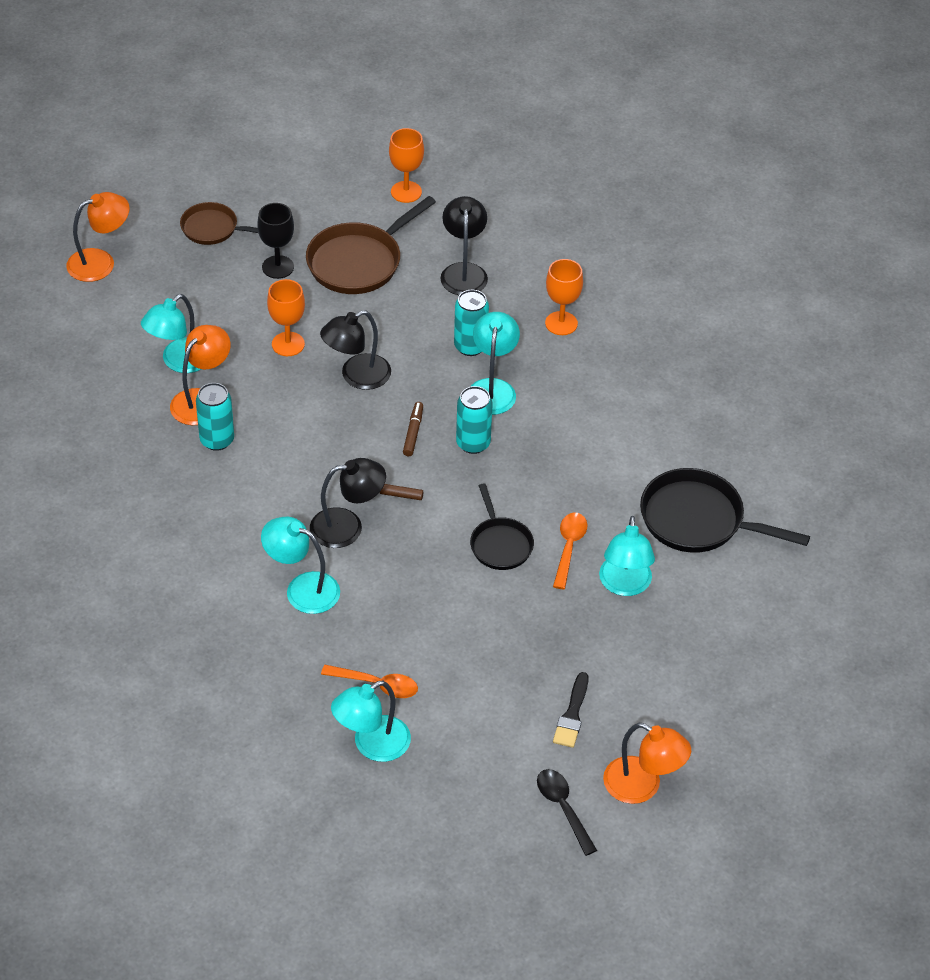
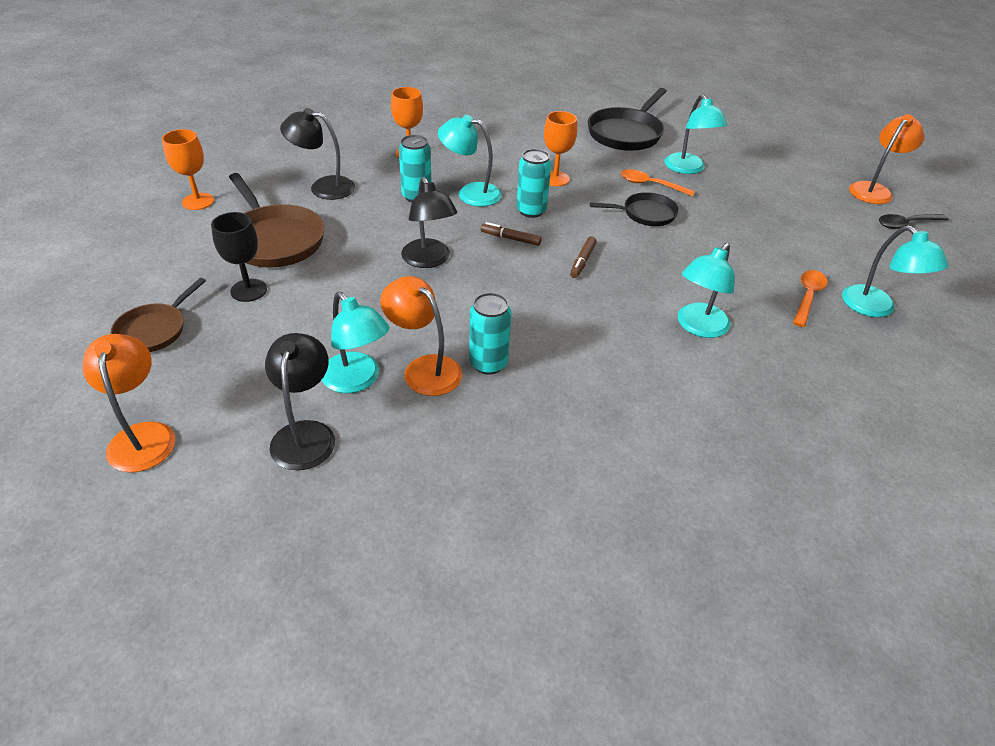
camera: 80 degrees left, 5 degrees down
orange goblet [267,279,305,356] -> orange goblet moved to [544,111,577,186]
black lamp [310,458,386,548] -> black lamp moved to [265,333,335,470]
black brush [553,672,589,748] -> none
turquoise lamp [599,516,655,596] -> turquoise lamp turned 60 degrees clockwise [664,95,727,174]

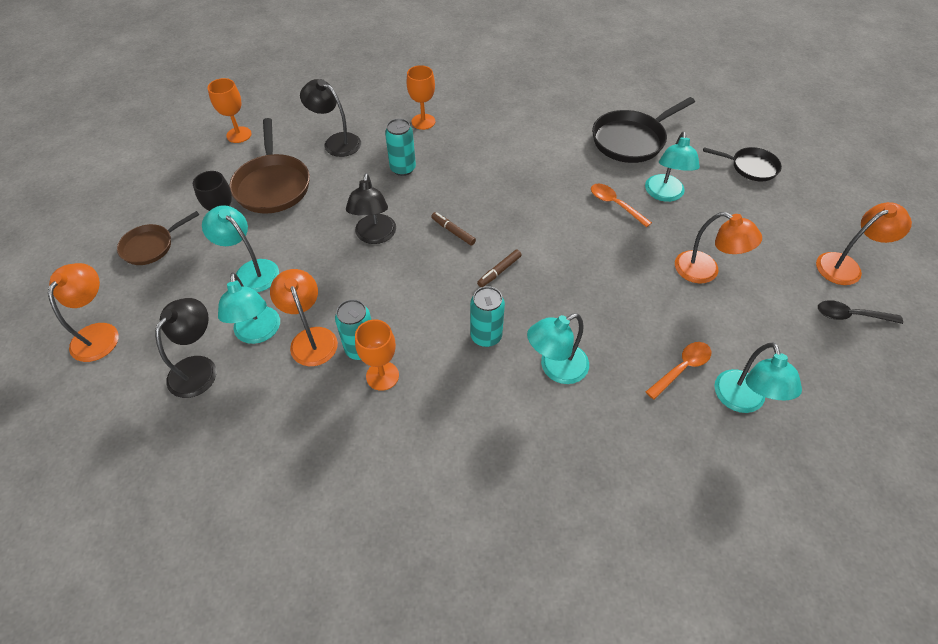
camera: 25 degrees right, 10 degrees up
turquoise lamp [438,115,502,207] -> turquoise lamp moved to [202,205,279,292]
turquoise can [516,149,551,218] -> turquoise can moved to [470,286,505,347]
orange goblet [544,111,577,186] -> orange goblet moved to [355,320,399,391]
black pan [590,192,679,226] -> black pan moved to [703,147,782,181]
none -> orange lamp [675,212,762,284]

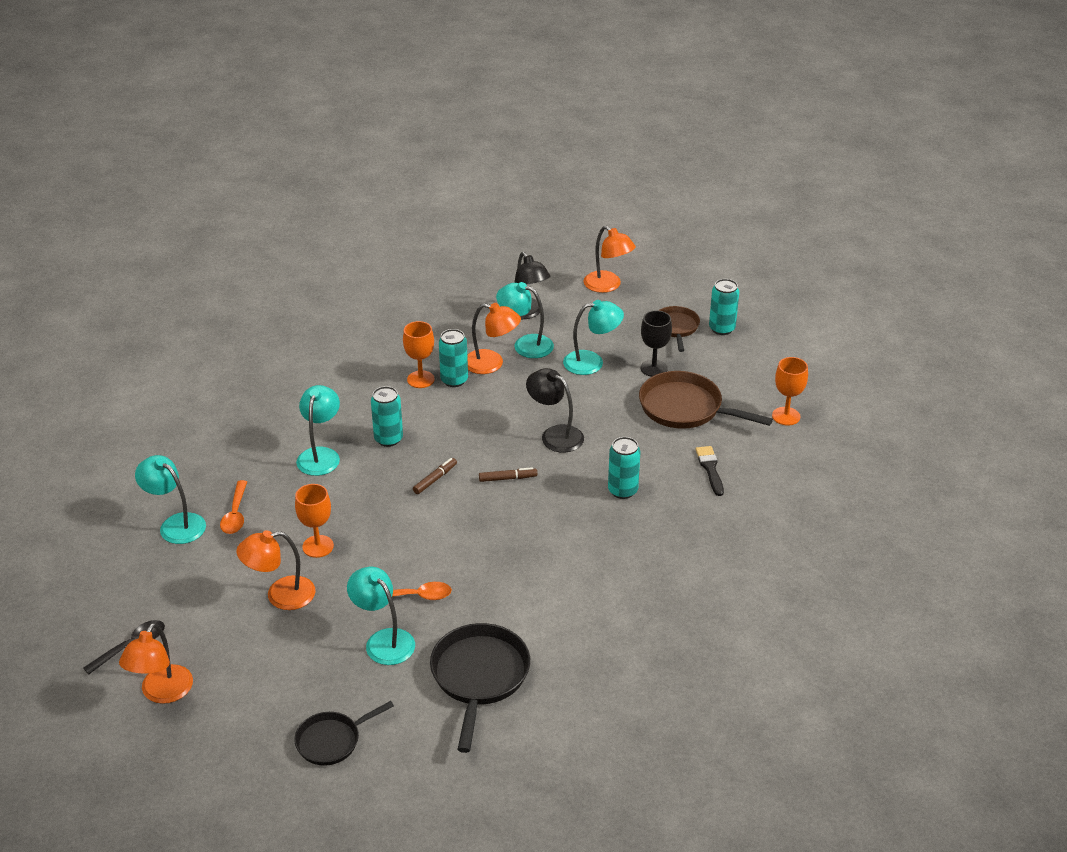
camera: 130 degrees right, 15 degrees down
black lamp [300,79,361,157] -> black brush [695,446,724,496]
orange goblet [407,65,435,130] -> orange goblet moved to [295,484,334,558]
brown marker [477,250,521,287] -> brown marker turned 45 degrees clockwise [413,458,457,494]
none -> turquoise can [709,279,739,335]

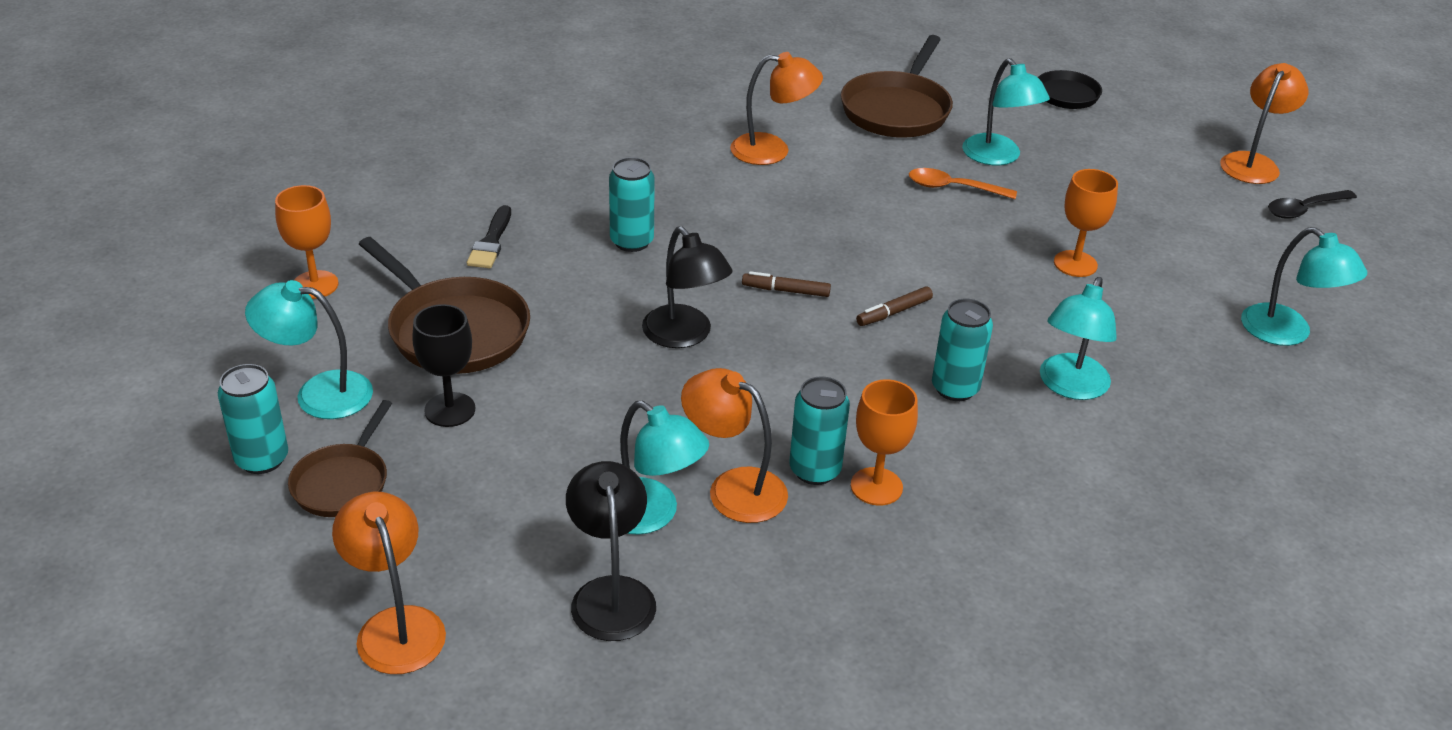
camera: 165 degrees left, 0 degrees up
orange spoon [220,480,247,534] -> none
orange lamp [236,530,315,610] -> orange lamp moved to [730,52,823,165]
black pan [430,623,530,753] -> brown pan [841,35,953,137]
turquoise lamp [563,300,624,375] -> turquoise lamp moved to [245,280,373,419]

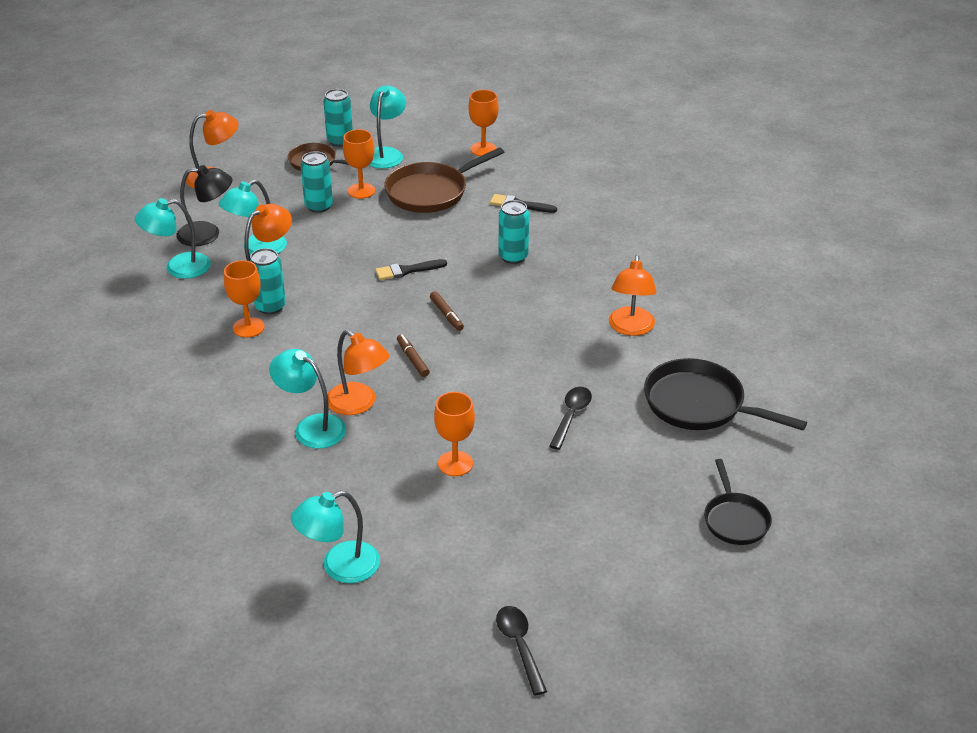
camera: 100 degrees right, 0 degrees up
black goblet [412,304,475,427] -> orange goblet [343,129,375,199]
black lamp [642,226,732,348] -> black brush [375,259,447,280]
brown marker [742,271,831,297] -> brown marker turned 135 degrees clockwise [430,291,464,331]
brown pan [841,35,953,137] -> black pan [644,358,807,431]
orange spoon [909,168,1017,199] -> black spoon [549,387,592,450]
turquoise can [932,299,993,401] -> turquoise can moved to [301,151,333,213]
turquoise lamp [962,58,1050,165] -> turquoise lamp moved to [135,198,211,279]
orange lamp [1220,63,1309,184] -> orange lamp moved to [328,330,389,415]

